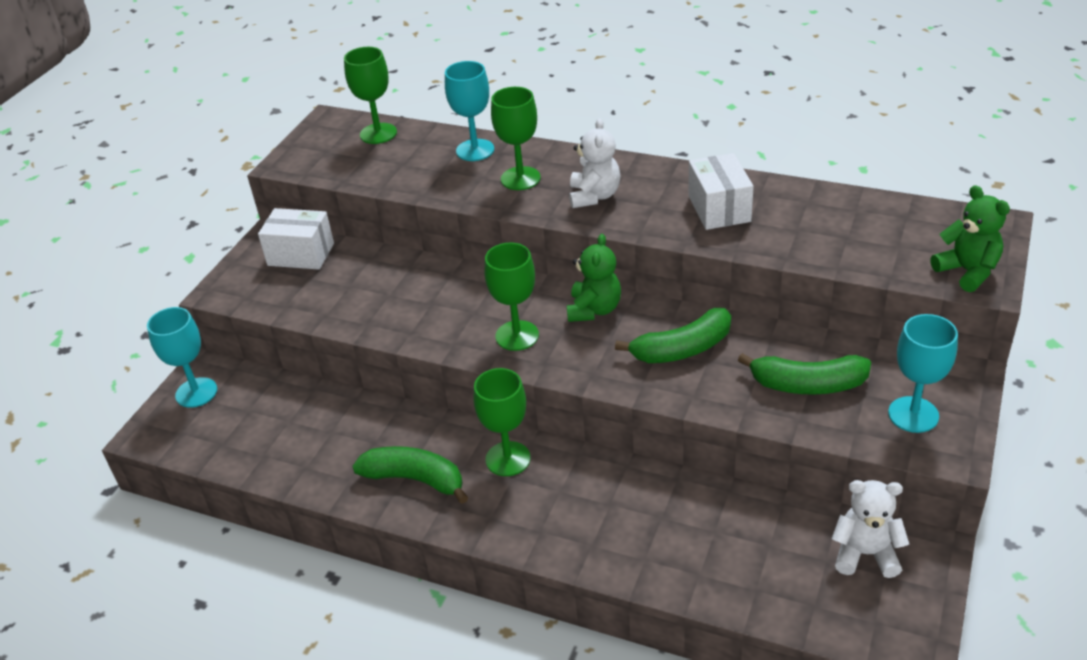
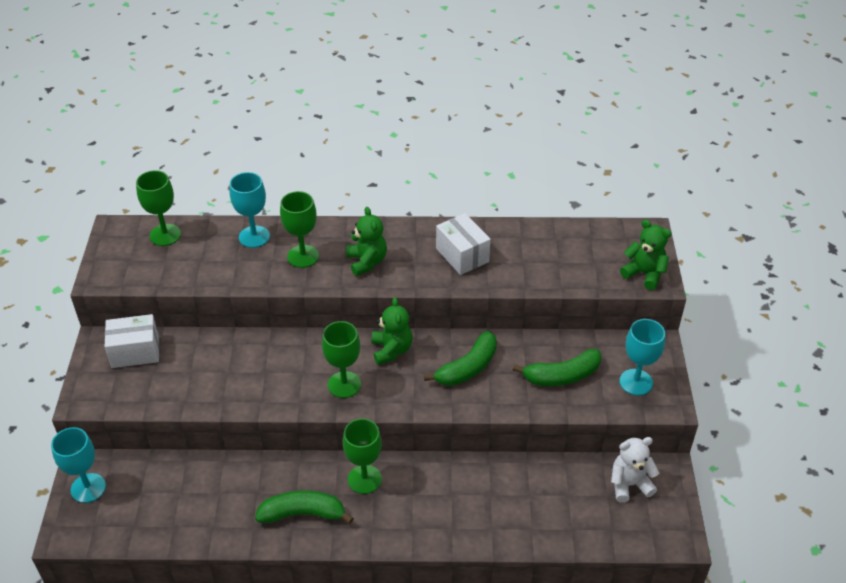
camera: 25 degrees left, 5 degrees up
white teddy bear [569,118,620,208] -> green teddy bear [346,207,387,276]

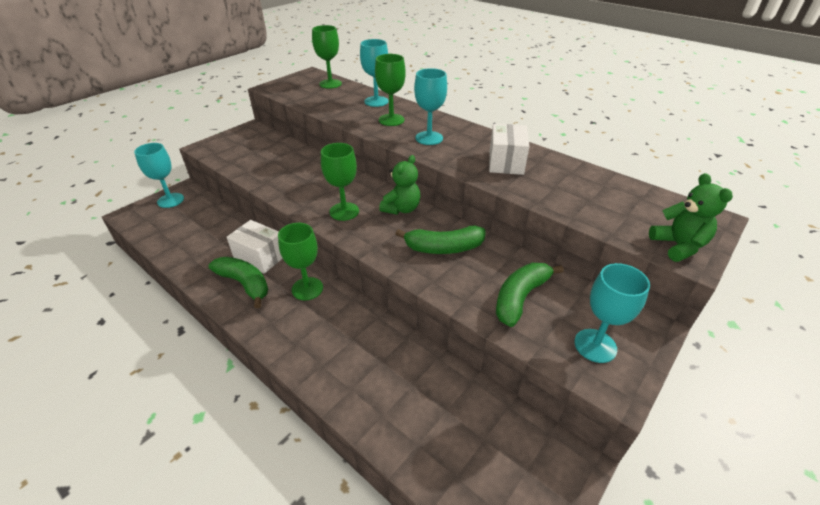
camera: 40 degrees right, 5 degrees down
white box [105,314,159,368] -> white box moved to [226,220,283,274]
green teddy bear [346,207,387,276] -> turquoise goblet [414,68,447,145]
green banana [513,349,602,386] -> green banana turned 105 degrees clockwise [496,263,564,327]
white teddy bear [611,437,659,503] -> none

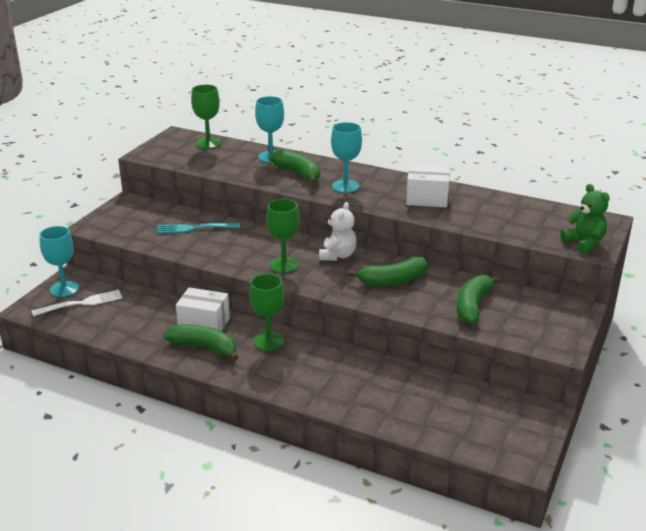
camera: 15 degrees left, 10 degrees down
green goblet [375,54,406,126] -> green banana [269,150,320,184]
green teddy bear [379,155,421,215] -> white teddy bear [319,202,357,261]
white box [489,124,530,175] -> white box turned 75 degrees counterclockwise [406,166,450,207]
turquoise goblet [574,263,650,363] -> none
none -> white fork [32,290,123,316]
none -> turquoise fork [156,223,240,234]

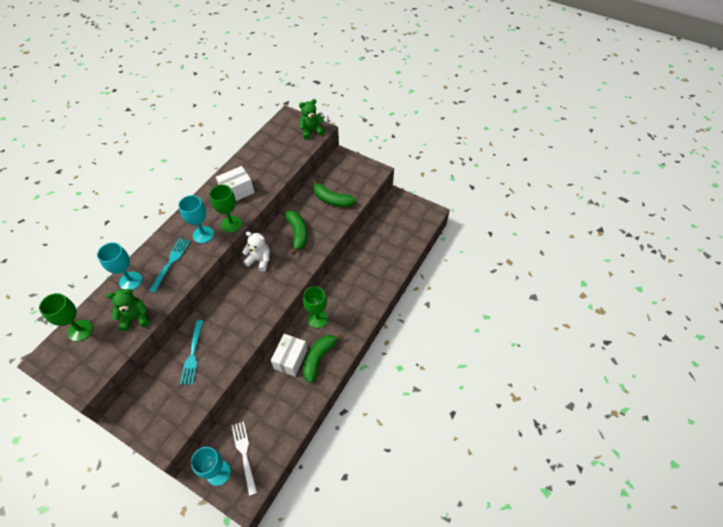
camera: 85 degrees left, 25 degrees up
green goblet [266,199,300,273] -> green goblet moved to [210,185,242,233]
green banana [269,150,320,184] -> turquoise fork [149,238,190,293]
white box [406,166,450,207] -> white box turned 45 degrees clockwise [216,166,255,201]
none -> green teddy bear [106,289,150,331]

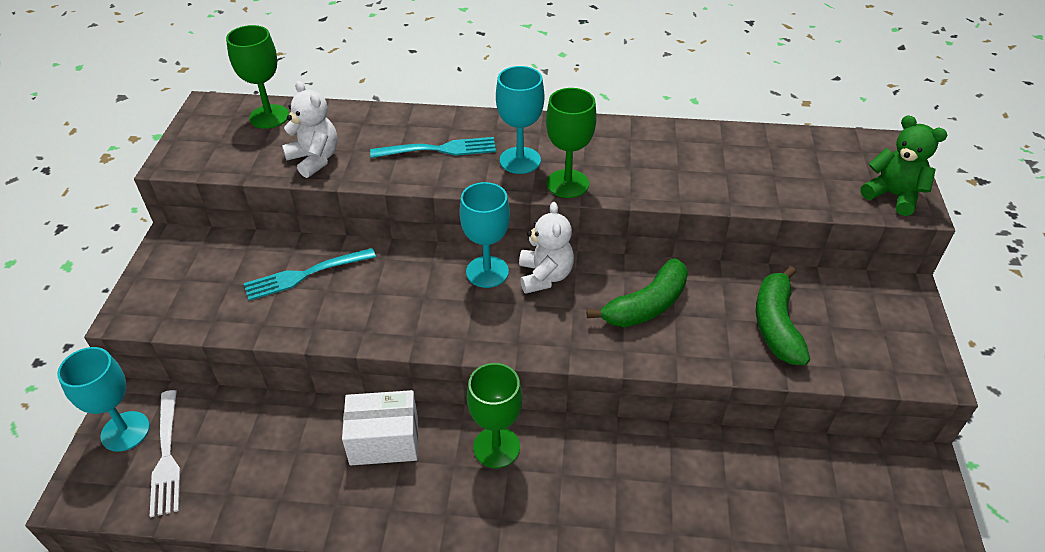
camera: 65 degrees right, 10 degrees down
turquoise goblet [97,242,142,290] -> turquoise goblet moved to [459,182,510,288]
green teddy bear [106,289,150,331] -> white teddy bear [282,81,338,178]
white box [216,166,255,201] -> none
white fork [231,421,257,496] -> white fork turned 120 degrees clockwise [150,390,180,517]
green banana [303,334,343,383] -> none

